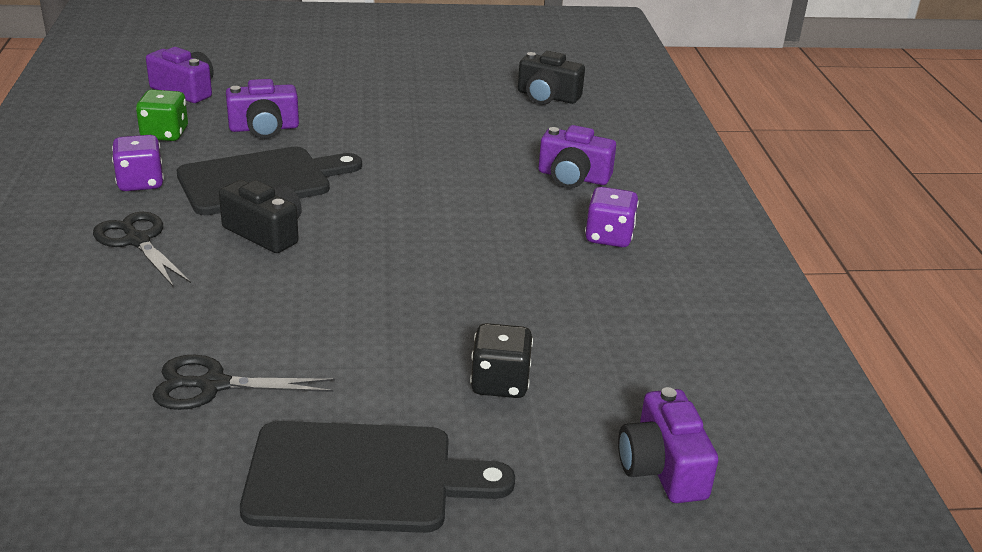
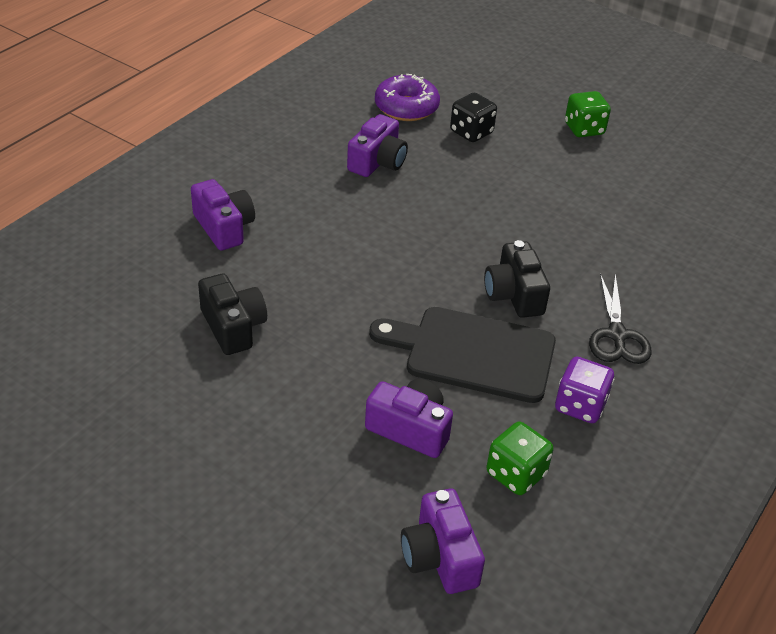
camera: 140 degrees left, 10 degrees up
black scissors [153,355,335,410] -> none
black cutting board [240,421,515,533] -> green dice [565,91,611,137]
black camera [518,51,585,104] -> black camera moved to [198,274,267,355]
purple dice [585,187,639,247] -> none
purple camera [618,387,718,503] -> purple camera moved to [347,114,408,177]
none -> purple donut [375,74,440,121]

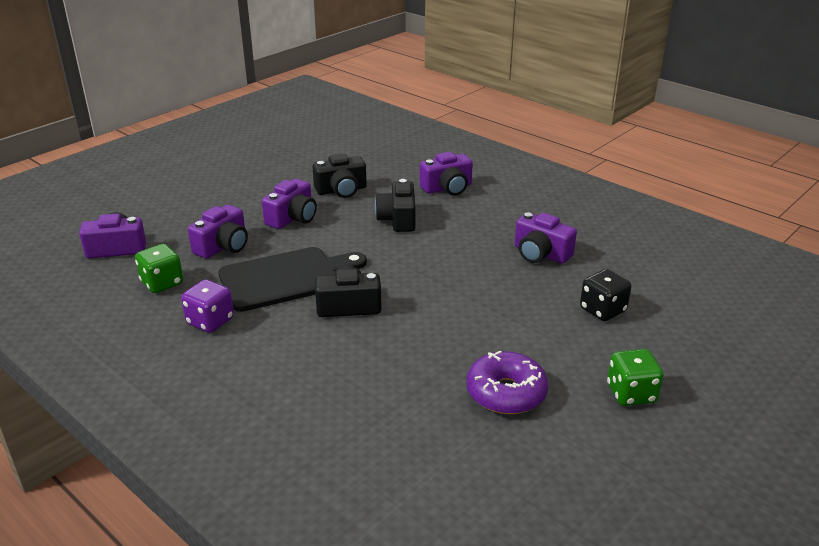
camera: 100 degrees right, 10 degrees down
black cutting board [369,307,556,403] -> black cutting board turned 45 degrees clockwise [218,247,367,312]
purple donut [375,74,440,121] -> purple donut moved to [466,351,548,414]
black scissors [589,274,651,364] -> none
none -> purple camera [262,179,317,229]
none -> black camera [375,179,416,232]

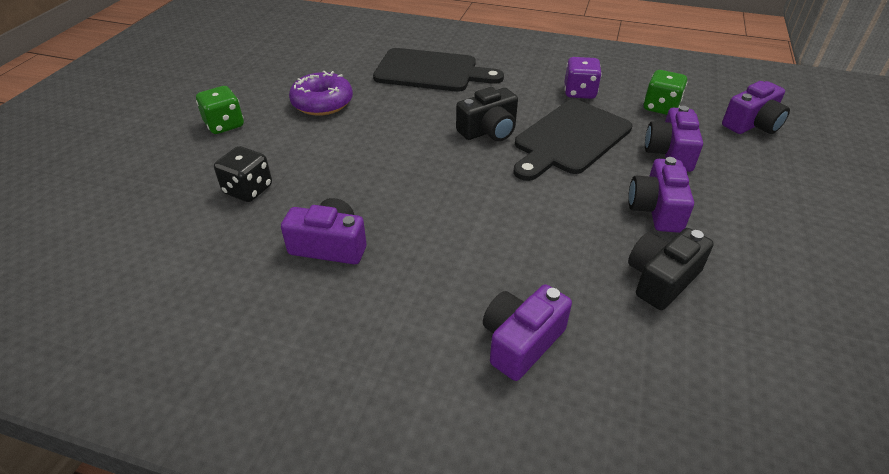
camera: 155 degrees right, 10 degrees up
black camera [375,179,416,232] -> none
none -> black cutting board [373,48,504,92]

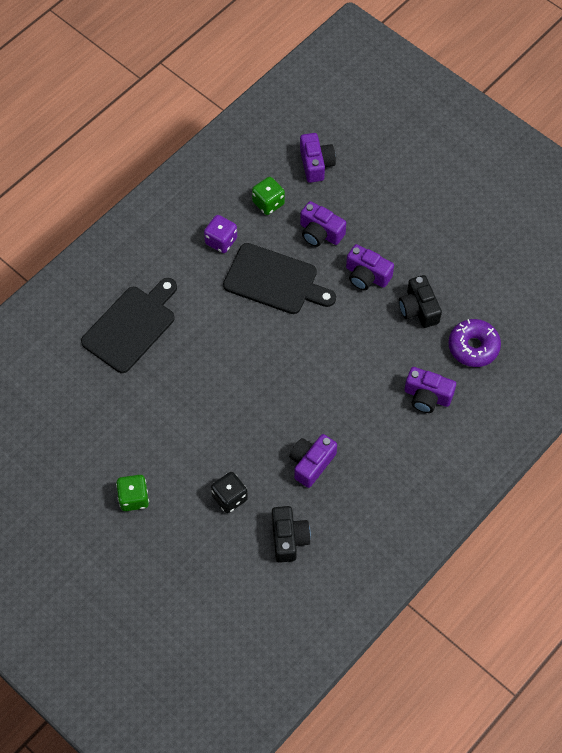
camera: 65 degrees left, 20 degrees up
purple donut [289,71,353,116] -> purple donut moved to [448,319,501,367]
black camera [456,87,518,141] -> black camera moved to [272,506,311,563]
purple camera [483,284,572,381] -> purple camera turned 45 degrees counterclockwise [405,367,456,413]
black cutting board [513,99,632,181] -> black cutting board turned 45 degrees counterclockwise [223,243,336,314]

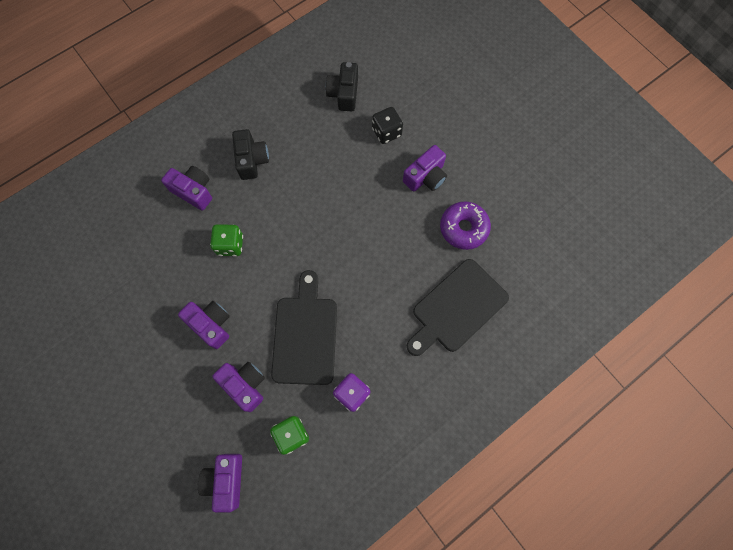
camera: 170 degrees left, 10 degrees up
green dice [116,475,149,511] -> green dice moved to [210,224,243,256]
black cutting board [223,243,336,314] -> black cutting board turned 60 degrees clockwise [271,270,337,385]
purple camera [289,434,337,488] -> purple camera moved to [403,145,447,192]
black camera [399,275,442,328] -> black camera moved to [232,129,269,180]
purple donut [448,319,501,367] -> purple donut moved to [440,202,491,250]

